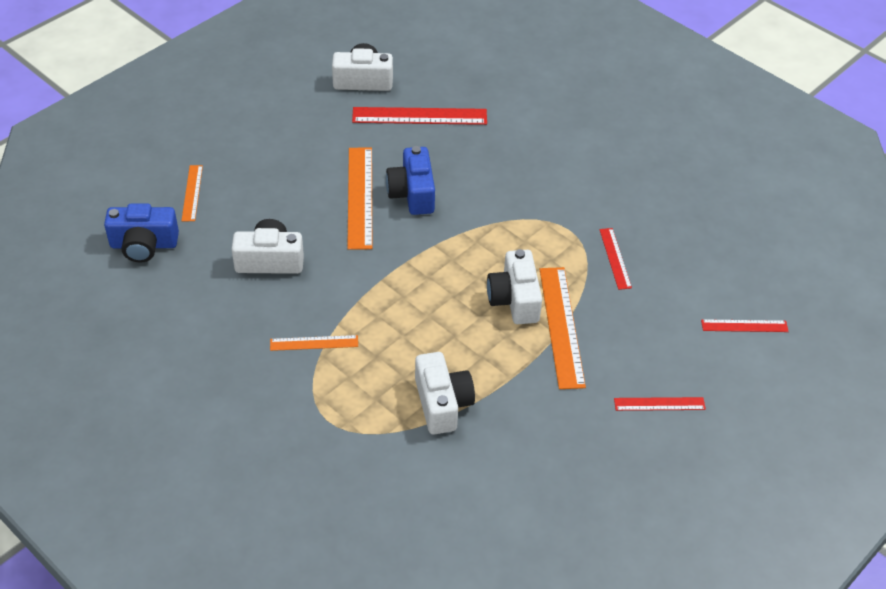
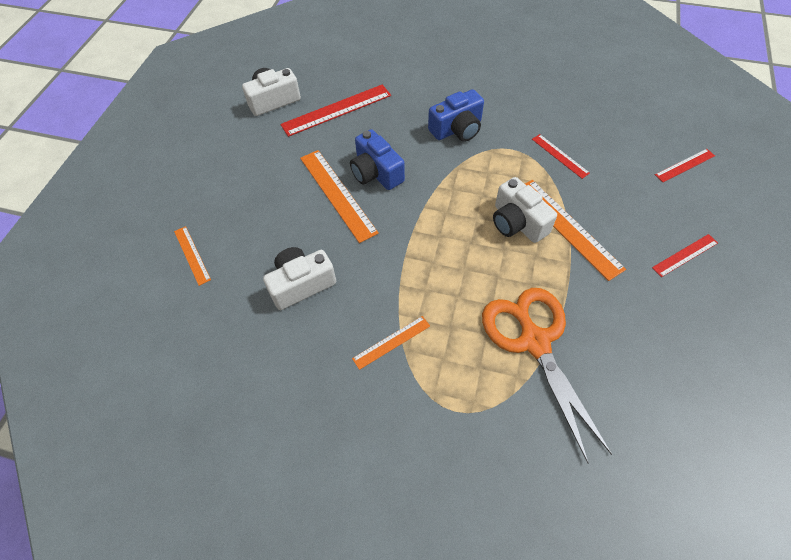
camera: 25 degrees left, 10 degrees up
blue camera [104,203,179,263] -> blue camera moved to [428,89,484,142]
white camera [415,352,475,434] -> orange scissors [482,288,612,464]

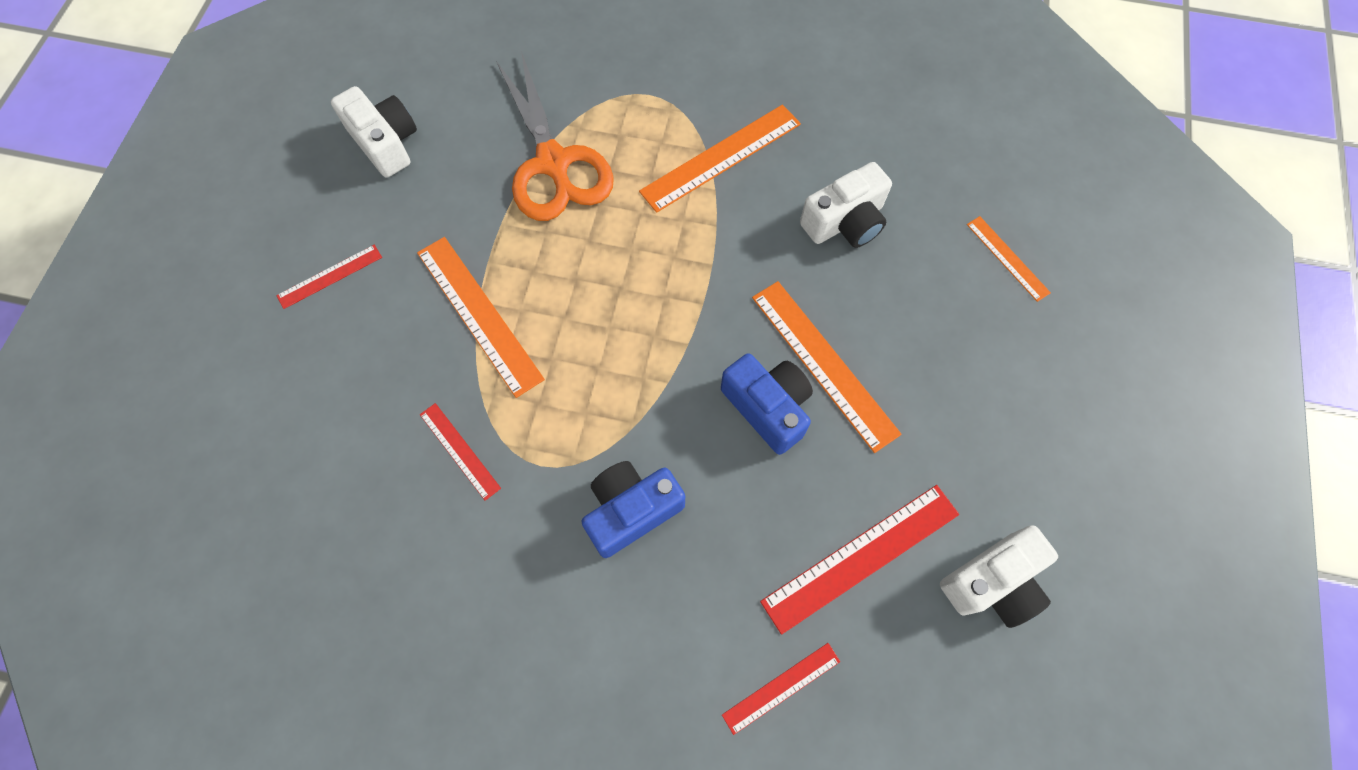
camera: 175 degrees right, 10 degrees up
orange ruler [352,316,430,370] -> orange ruler [639,105,801,213], size x1.81
white camera [493,177,557,243] -> white camera moved to [331,86,417,178]
red ruler [655,149,715,182] -> red ruler moved to [722,643,840,735]

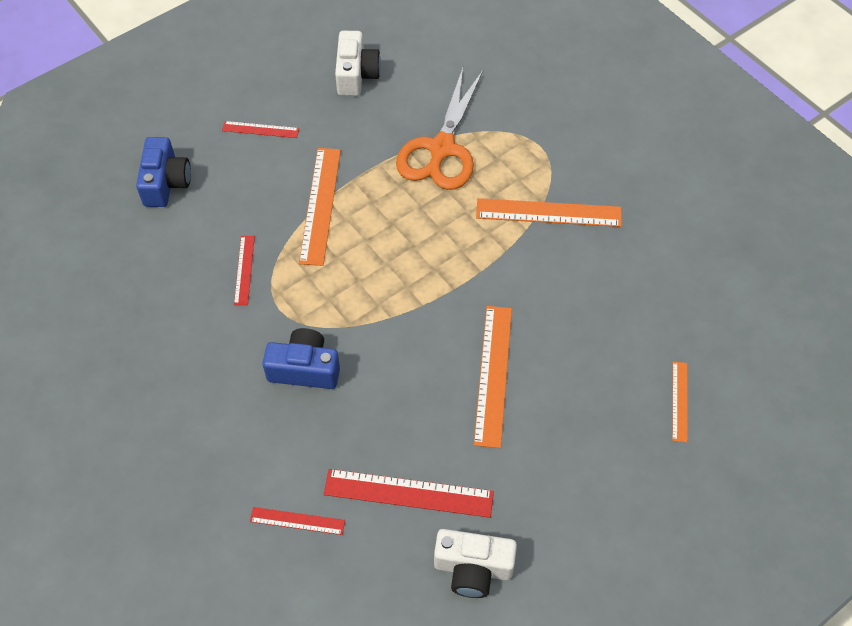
camera: 40 degrees right, 10 degrees down
blue camera [721,353,813,455] -> blue camera moved to [136,137,191,207]
white camera [800,162,892,248] -> none

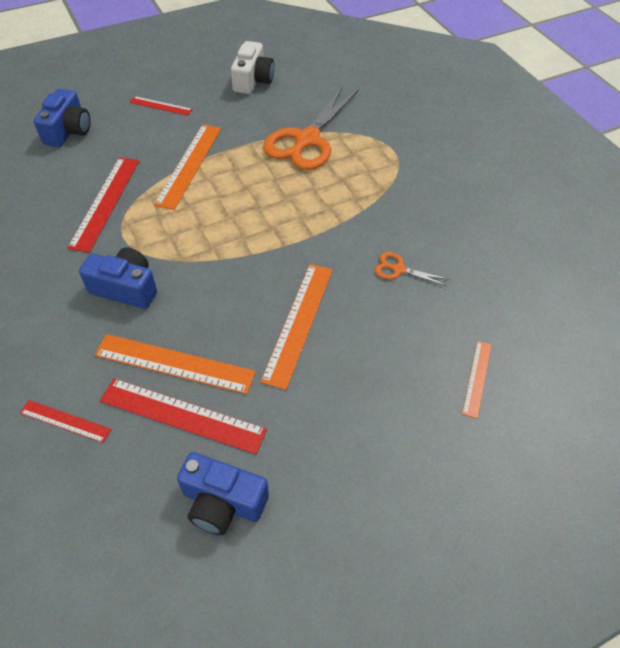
camera: 10 degrees right, 5 degrees down
red ruler [234,236,255,305] -> red ruler [67,157,139,253], size x1.81
white camera [434,529,517,598] -> blue camera [177,452,269,535]
orange ruler [476,198,622,227] -> orange ruler moved to [95,334,256,394]
none -> orange scissors [374,252,450,286]

